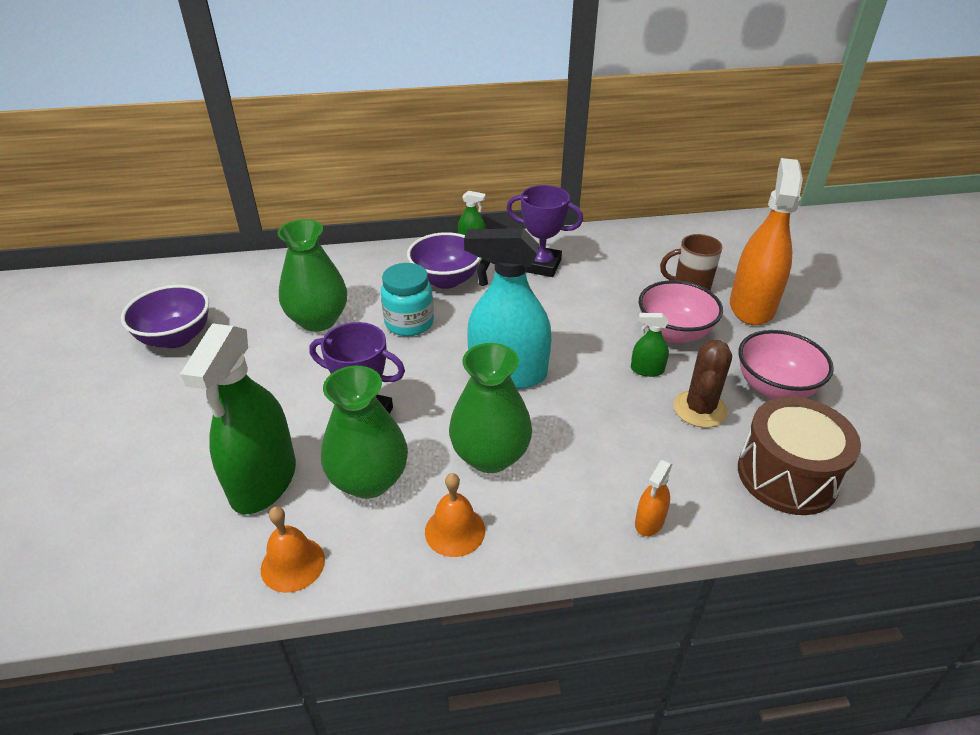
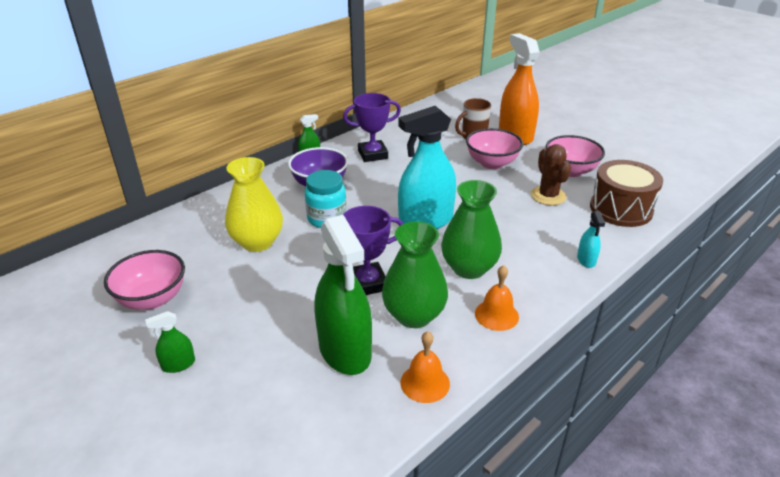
camera: 35 degrees left, 5 degrees down
purple bowl [121,285,209,348] -> pink bowl [104,250,185,310]
green vase [277,219,347,332] -> yellow vase [225,157,283,252]
green spray bottle [631,313,669,377] -> green spray bottle moved to [145,311,195,373]
orange spray bottle [635,460,672,536] -> turquoise spray bottle [577,211,605,268]

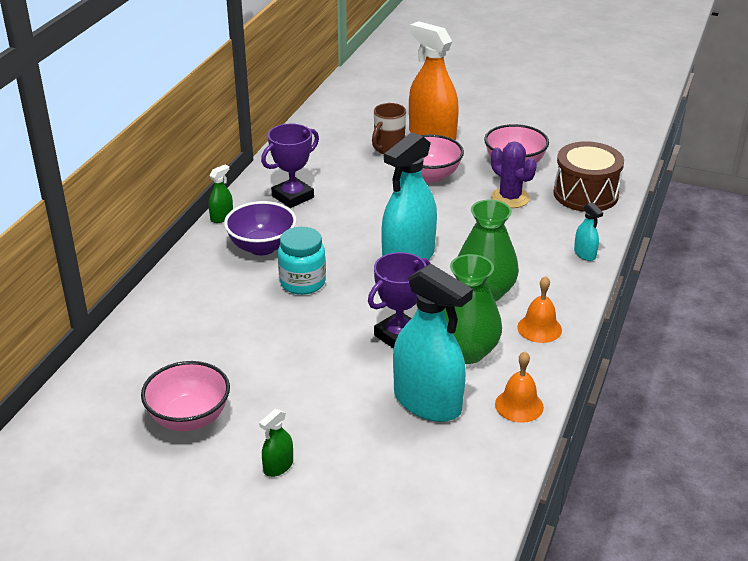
camera: 25 degrees left, 0 degrees up
yellow vase [225,157,283,252] -> none
green spray bottle [315,215,372,375] -> turquoise spray bottle [393,264,473,422]
brown cactus [531,144,571,205] -> purple cactus [491,142,537,208]

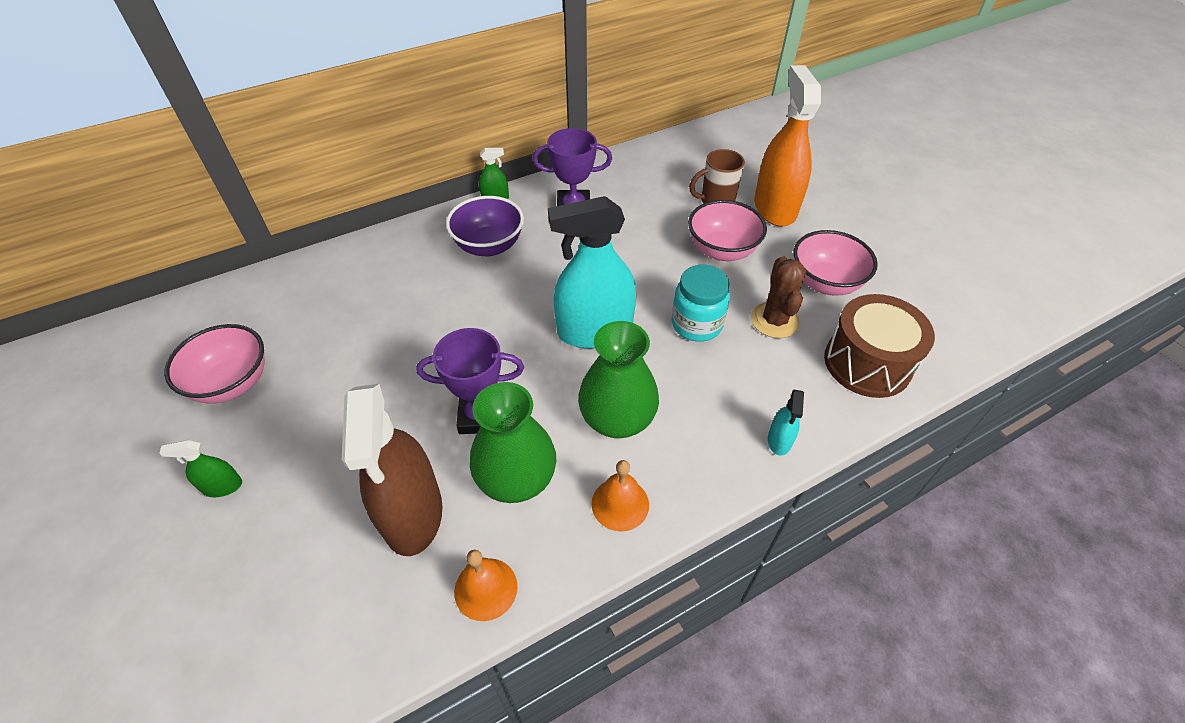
camera: 40 degrees right, 15 degrees up
turquoise jar [278,227,326,295] -> turquoise jar moved to [672,265,730,342]
turquoise spray bottle [393,264,473,422] -> brown spray bottle [342,384,442,556]
purple cactus [491,142,537,208] -> brown cactus [751,256,806,338]

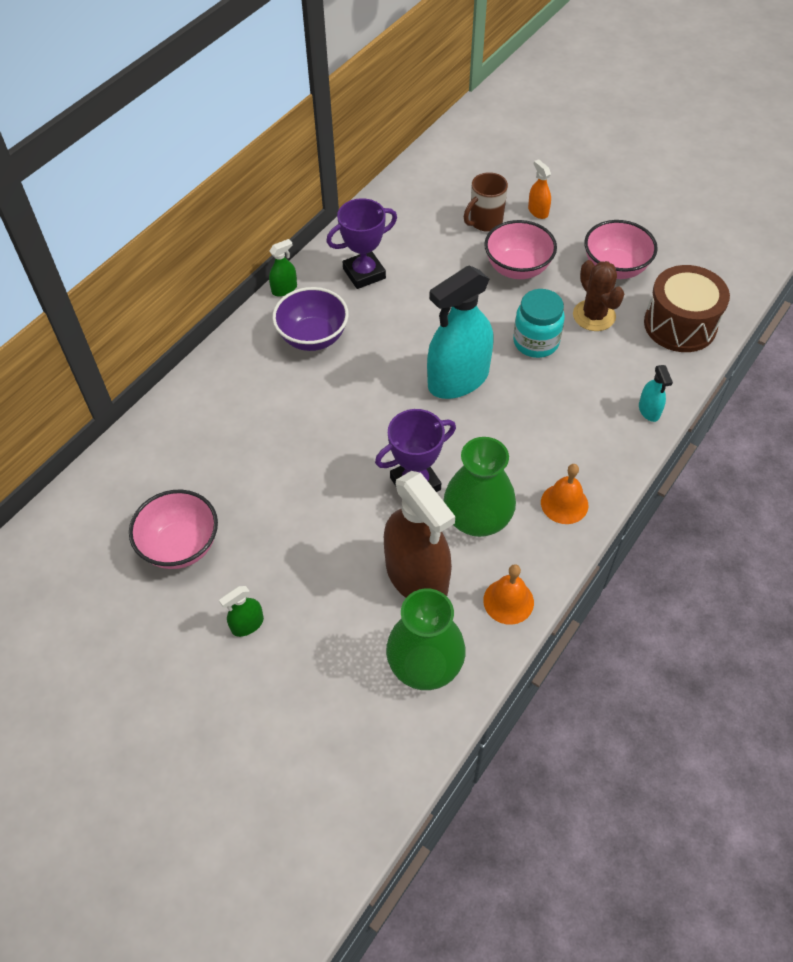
camera: 25 degrees left, 5 degrees up
green vase [578,321,659,438] -> green vase moved to [386,589,466,690]
orange spray bottle [754,65,821,226] -> orange spray bottle [528,159,551,219], size x0.43

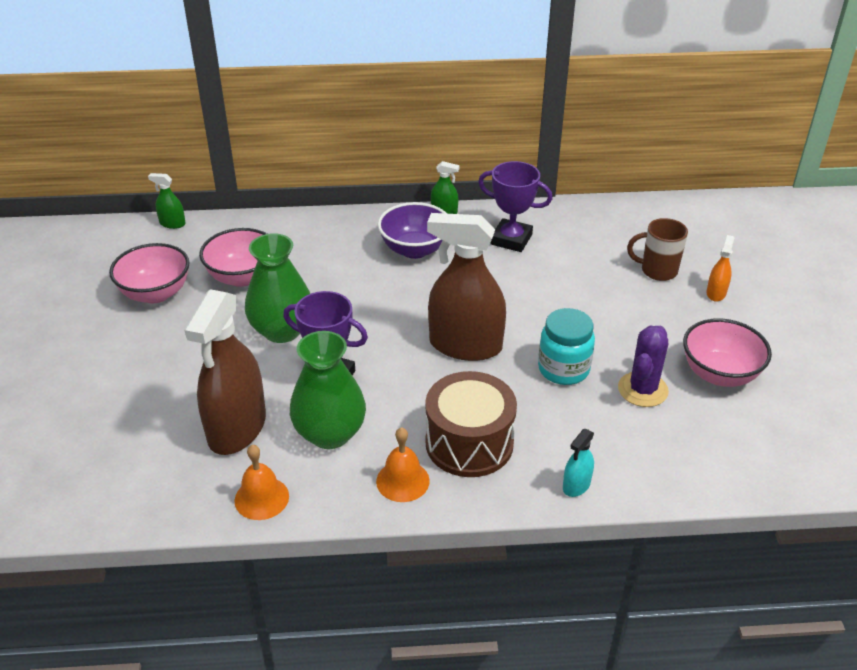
camera: 50 degrees right, 15 degrees down
green spray bottle [219,586,264,637] -> green spray bottle moved to [148,173,186,229]
green vase [386,589,466,690] -> green vase moved to [245,233,310,343]
turquoise spray bottle [427,265,494,399] -> brown spray bottle [427,213,506,361]
pink bowl [484,220,557,279] -> pink bowl moved to [199,228,267,287]
brown cactus [573,260,624,331] -> purple cactus [618,326,669,407]
brown drum [644,265,730,352] -> brown drum moved to [425,371,517,477]

